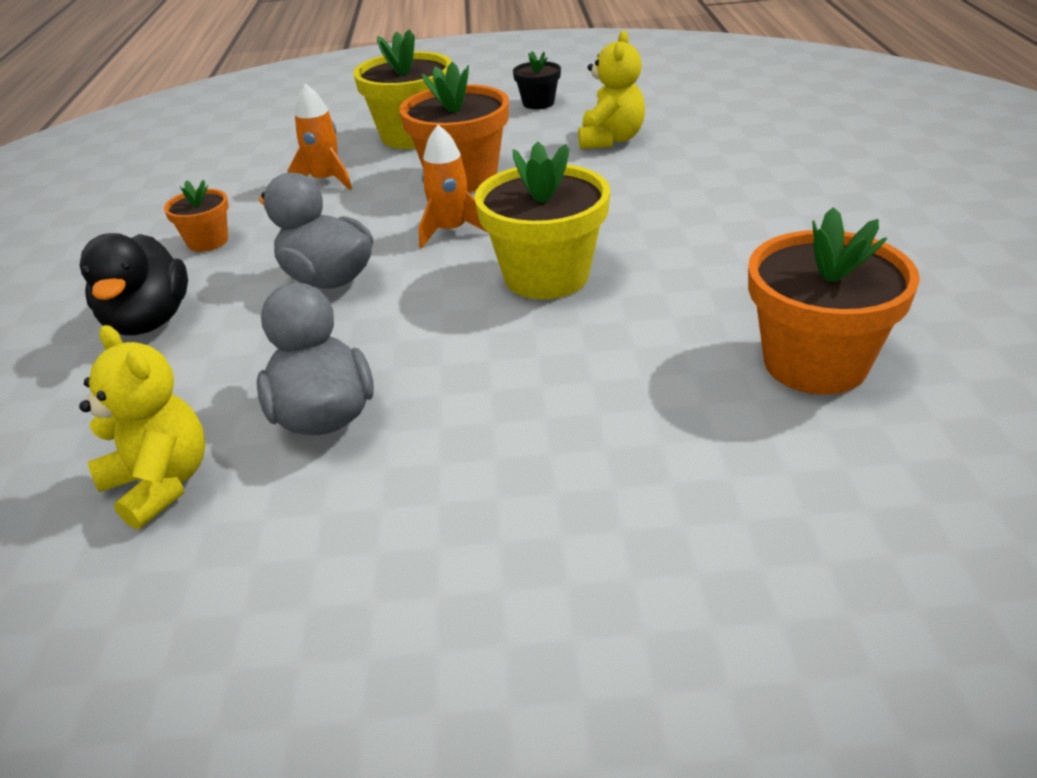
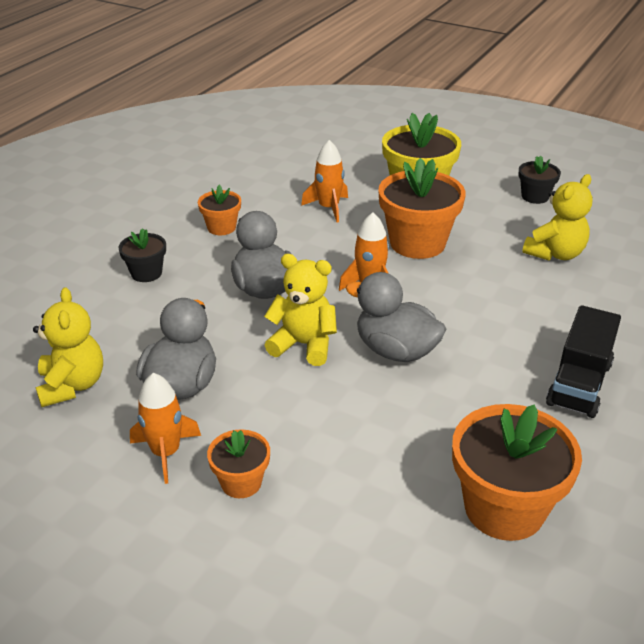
camera: 30 degrees right, 0 degrees up
black duck [80,233,188,335] -> black flower pot [119,228,166,282]
yellow flower pot [474,141,610,299] -> grey duck [345,272,446,362]
none -> orange rocket [130,373,201,484]
none -> orange flower pot [207,429,270,498]
none -> yellow teddy bear [264,254,337,366]
none -> black truck [546,305,621,418]

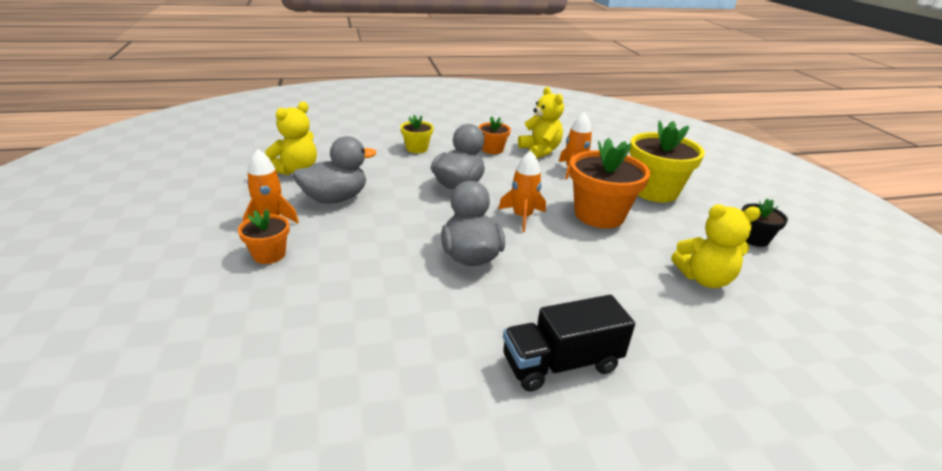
camera: 45 degrees right, 5 degrees down
black flower pot [119,228,166,282] -> yellow flower pot [400,115,434,153]
yellow teddy bear [264,254,337,366] -> yellow teddy bear moved to [518,87,564,158]
orange flower pot [452,404,582,541] -> none

